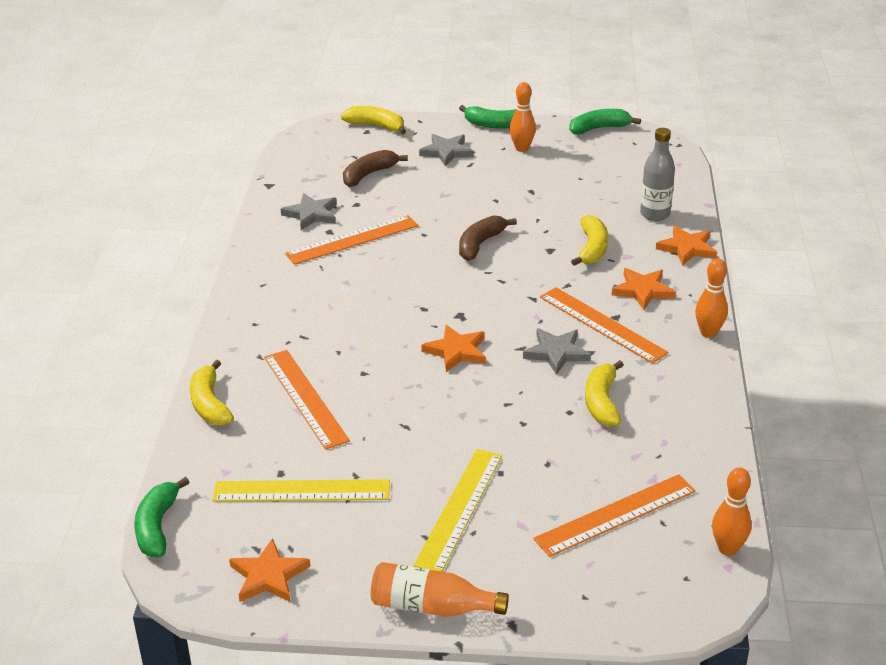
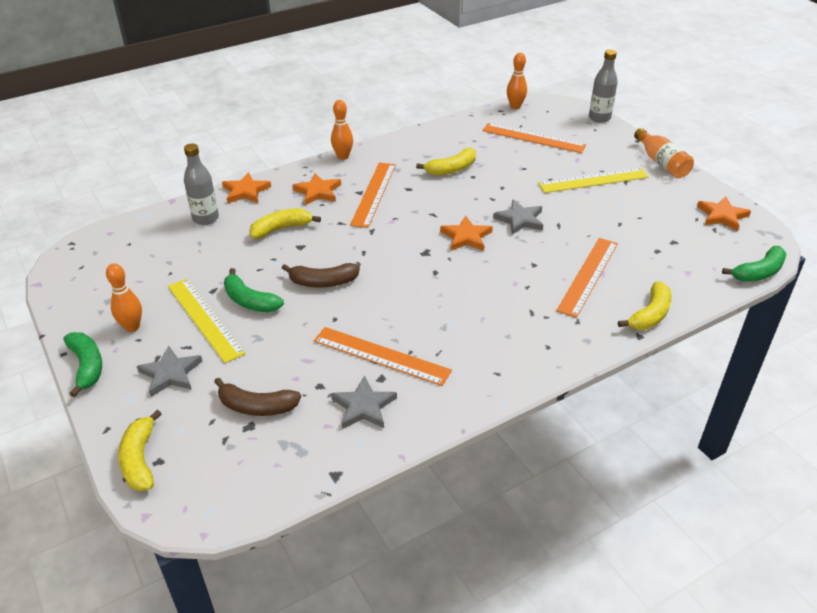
camera: 125 degrees left, 5 degrees up
yellow ruler [212,479,390,502] -> yellow ruler moved to [168,278,246,363]
grey star [523,328,591,375] -> grey star moved to [493,199,543,235]
green banana [569,109,641,134] -> green banana moved to [224,268,284,312]
none -> grey bottle [589,50,618,123]

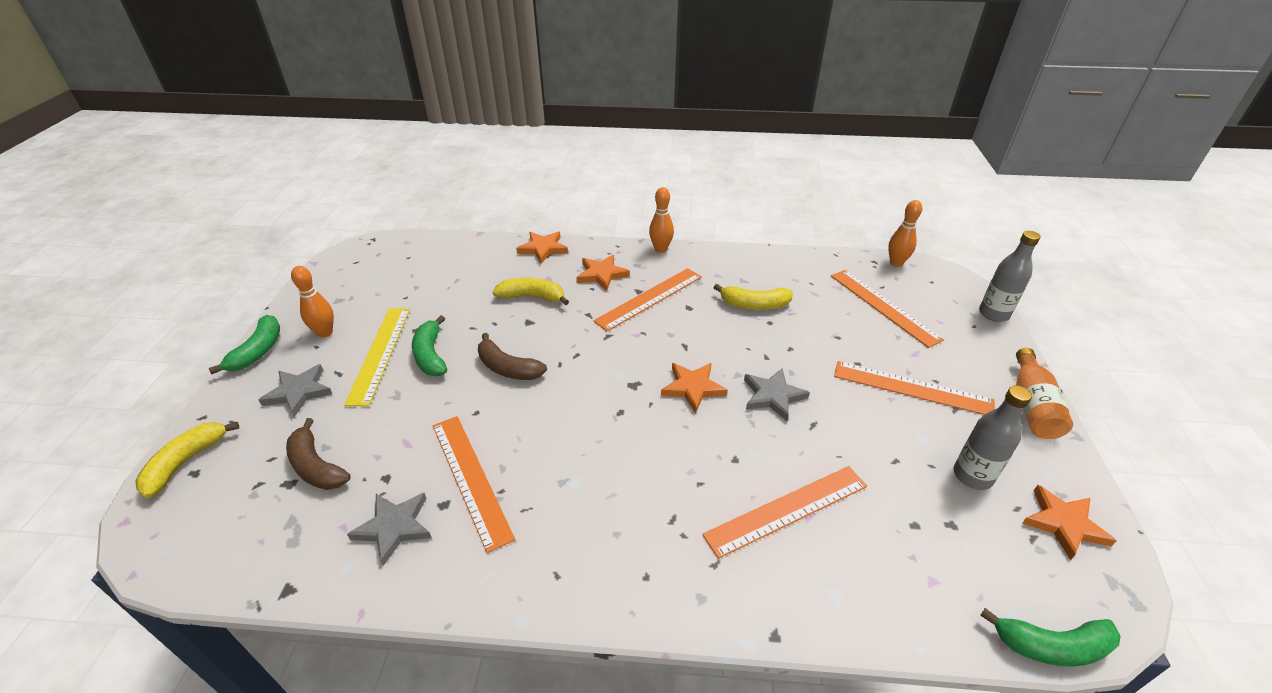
camera: 35 degrees right, 0 degrees up
grey bottle [184,144,219,225] -> grey bottle moved to [954,385,1032,490]
yellow ruler [538,168,649,193] -> orange ruler [834,361,995,415]
yellow banana [618,282,672,330] -> none

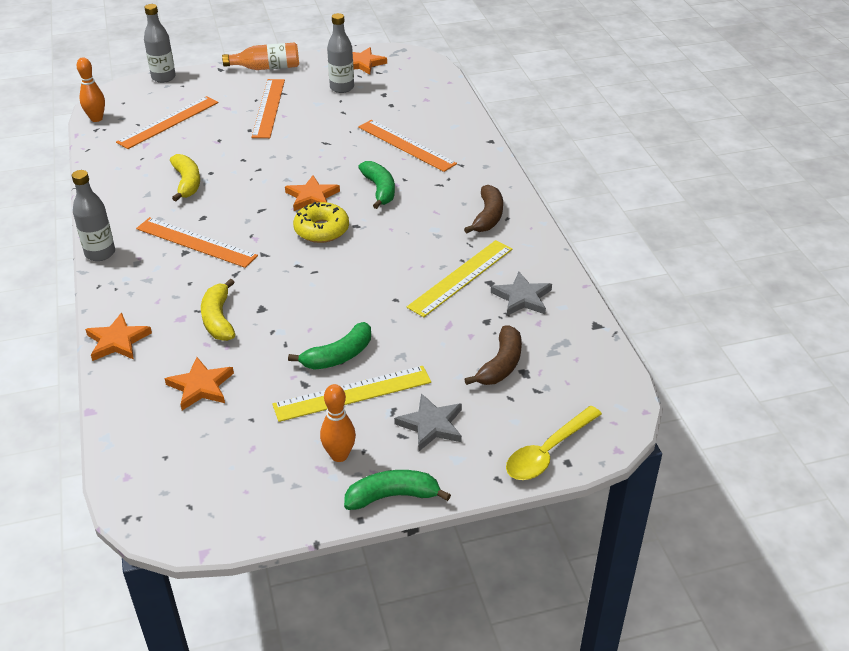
camera: 110 degrees left, 0 degrees up
yellow banana [135,422,239,498] -> yellow spoon [506,406,602,480]
orange ruler [433,416,515,553] -> yellow ruler [407,240,512,317]
brown banana [478,333,547,380] -> brown banana moved to [464,185,503,233]
orange star [576,255,630,291] -> orange star moved to [165,357,234,410]
orange bowling pin [649,187,674,253] -> grey bottle [72,170,115,261]
grey star [744,368,810,421] -> none
green banana [980,608,1121,667] -> green banana moved to [358,161,395,209]
none -> yellow donut [293,202,349,243]

